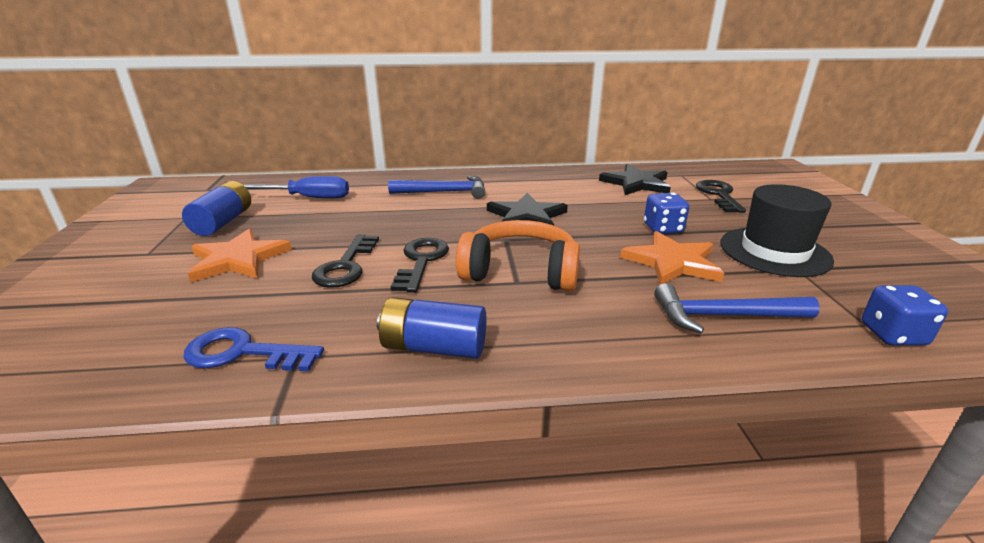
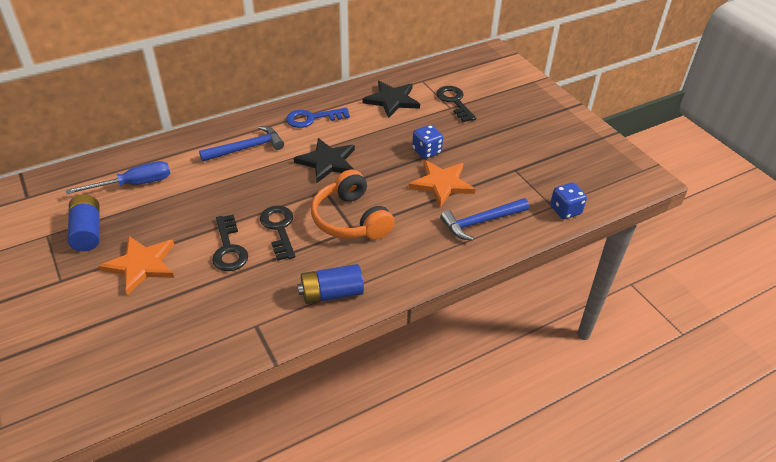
camera: 25 degrees left, 15 degrees up
blue key [184,327,324,371] -> blue key moved to [286,108,350,128]
orange headphones [456,220,580,291] -> orange headphones turned 105 degrees counterclockwise [311,169,394,240]
black hat [720,184,834,277] -> none

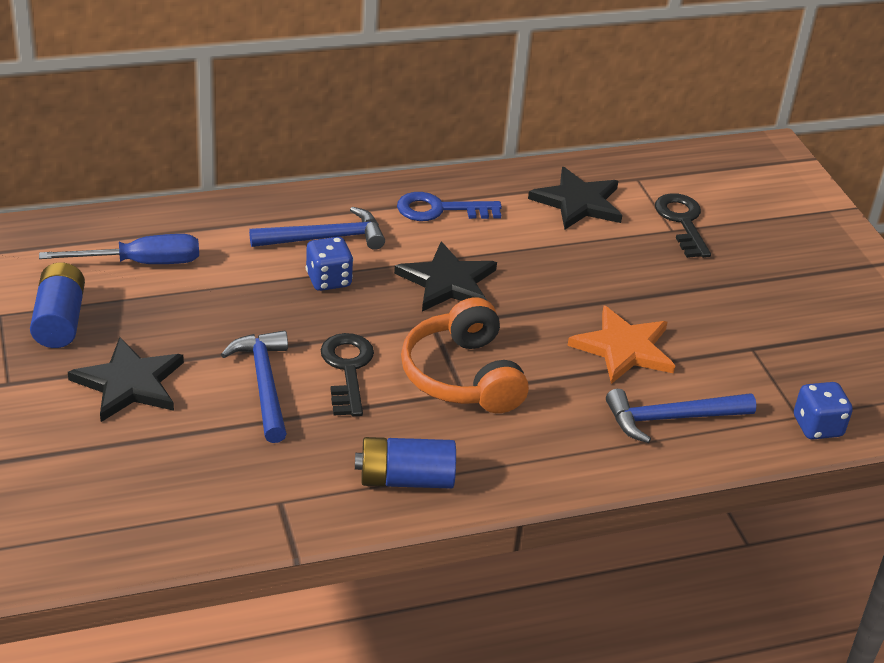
camera: 10 degrees right, 5 degrees down
orange star [99,236,174,295] -> black star [68,337,184,422]
black key [212,215,248,271] -> blue hammer [221,330,288,443]
blue dice [412,125,443,159] -> blue dice moved to [306,237,353,291]

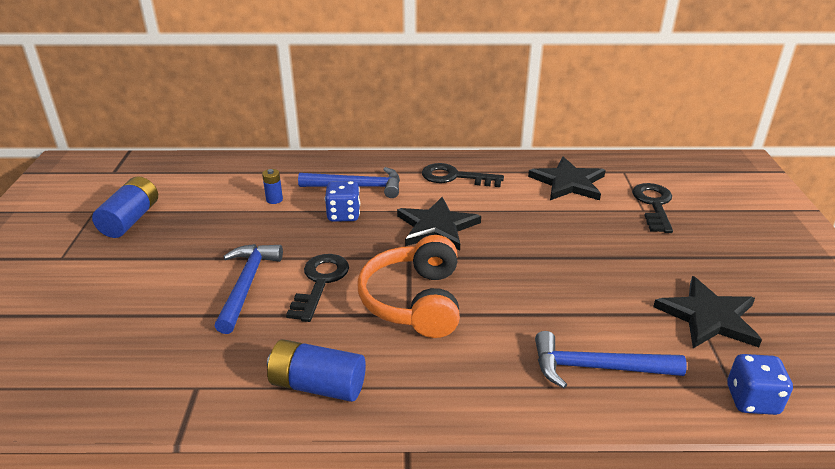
camera: 20 degrees right, 5 degrees down
blue screwdriver [39,234,199,264] -> none
black star [68,337,184,422] -> black star moved to [653,276,762,348]
blue key [397,192,502,221] -> black key [422,163,504,187]
orange star [567,306,675,384] -> none
none -> blue battery [262,169,283,204]

